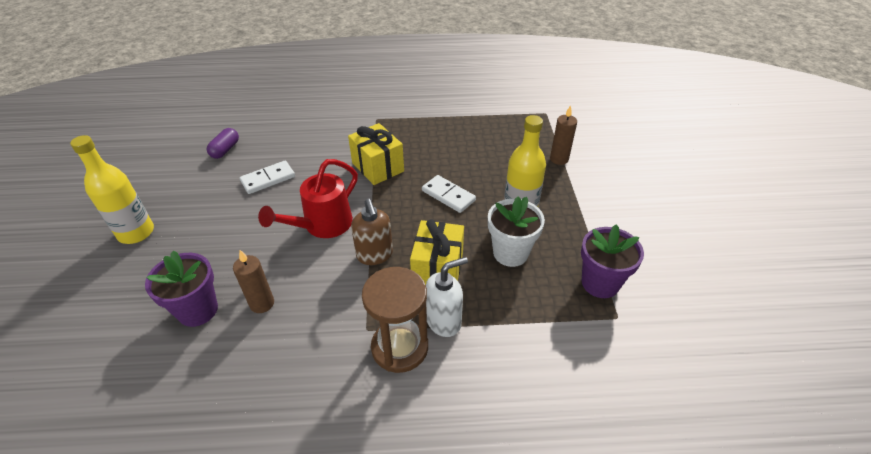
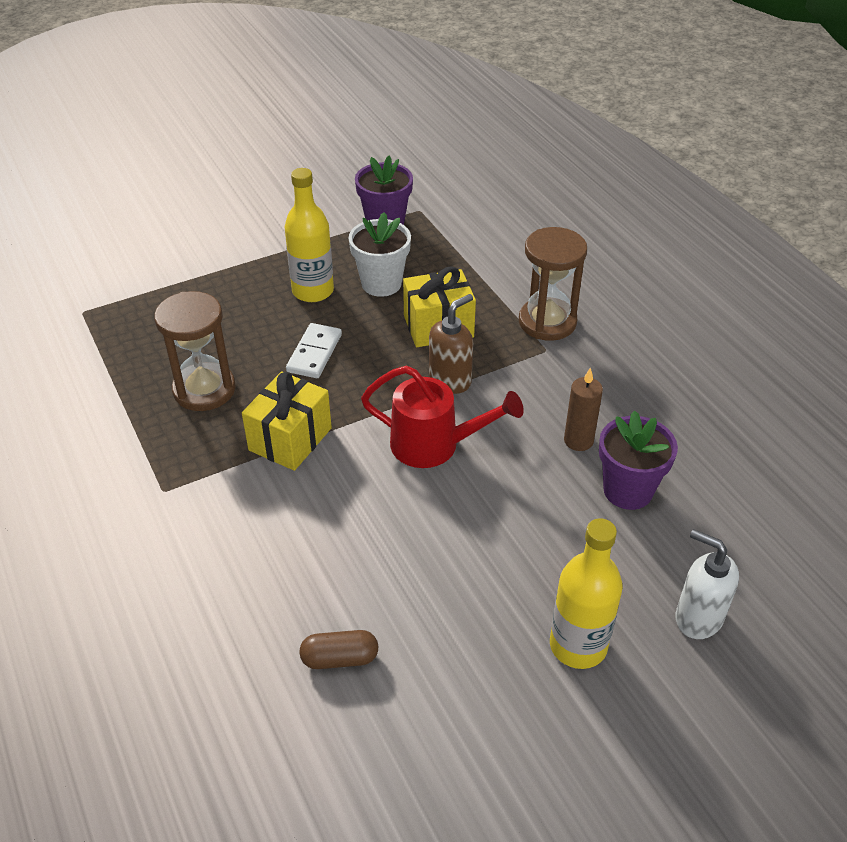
camera: 115 degrees left, 0 degrees up
purple capsule [206,128,239,159] -> brown capsule [299,630,379,669]
white domino [240,161,295,194] -> none
white soap dispenser [426,257,468,337] -> white soap dispenser moved to [675,529,739,639]
brown candle [550,105,577,165] -> none
none -> brown hourglass [154,291,236,411]

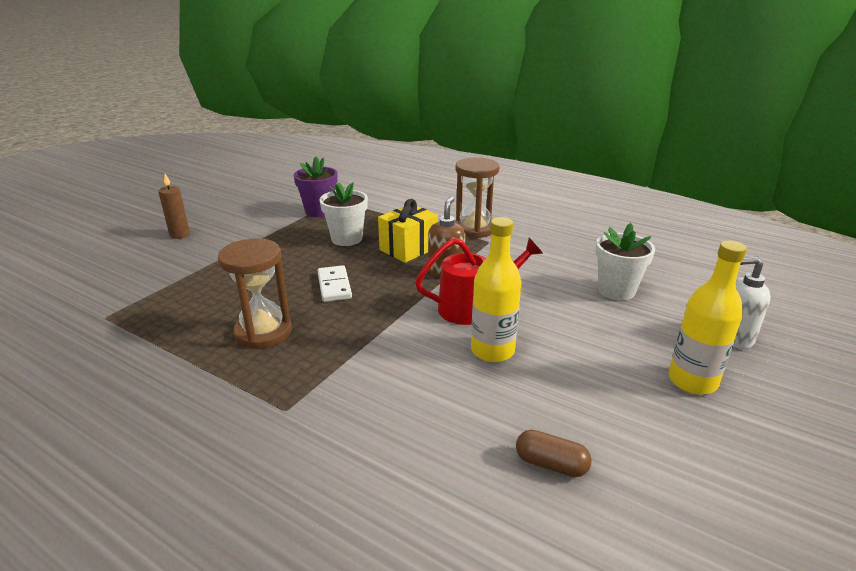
camera: 30 degrees left, 15 degrees down
yellow gift [242,371,332,471] -> none
yellow bottle [285,168,334,302] -> yellow bottle moved to [471,217,522,362]
brown capsule [299,630,379,669] -> brown capsule turned 60 degrees clockwise [516,430,592,477]
brown candle [564,367,603,451] -> brown candle moved to [158,174,190,239]
purple flower pot [599,411,678,510] -> white flower pot [596,223,655,300]

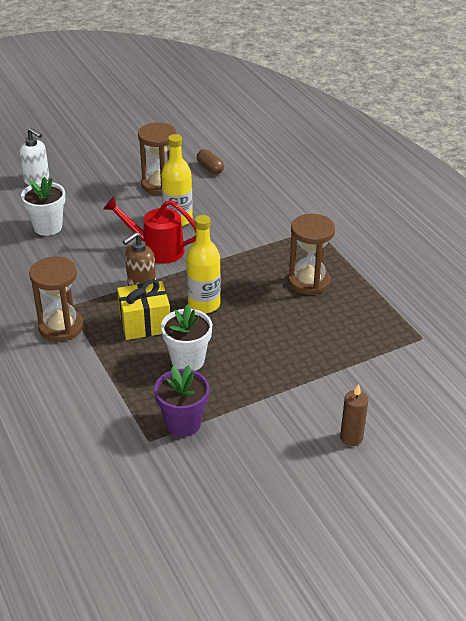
camera: 150 degrees left, 10 degrees up
white domino [317,265,352,302] -> none
yellow bottle [668,241,747,395] -> yellow bottle moved to [186,215,221,314]
none -> brown hourglass [138,122,177,195]

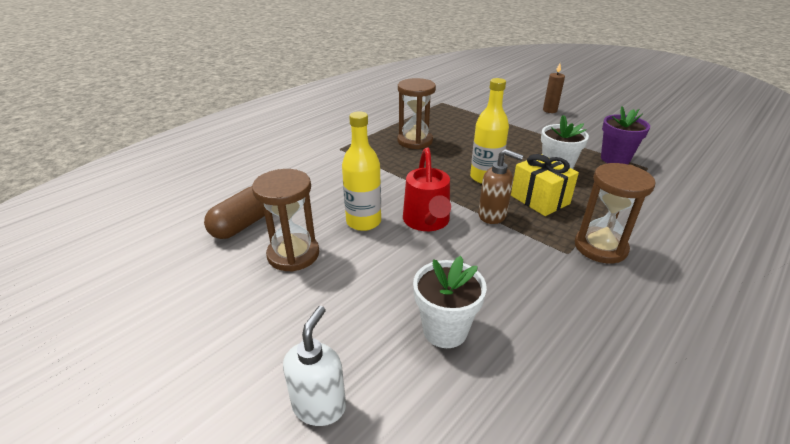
camera: 110 degrees left, 5 degrees down
brown capsule [197,149,224,174] -> brown capsule [204,186,265,239], size x1.58

